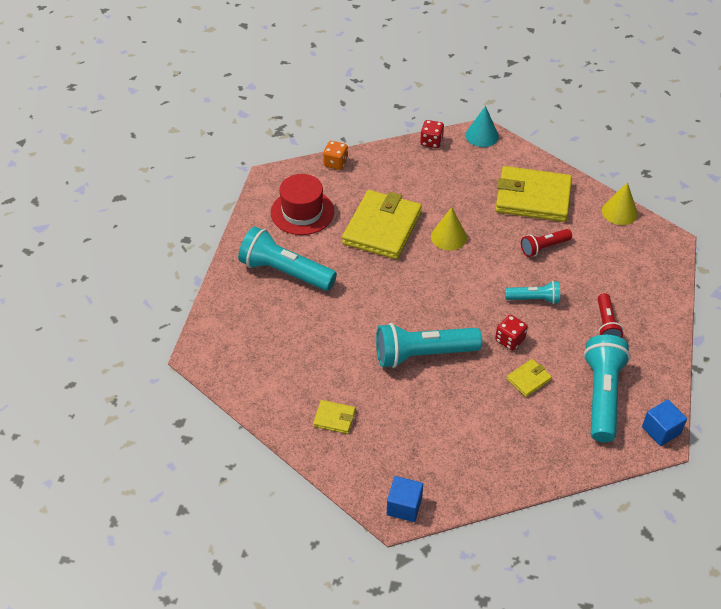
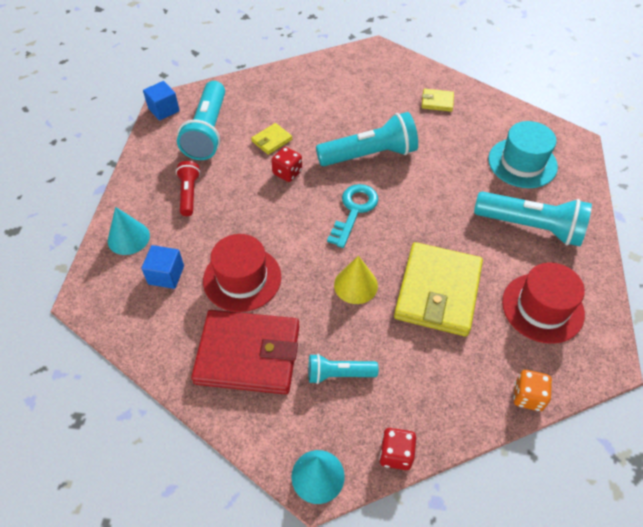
camera: 175 degrees right, 5 degrees up
blue cube [387,476,423,522] -> blue cube moved to [141,245,184,289]
yellow wallet [495,166,572,222] -> red wallet [191,310,300,395]
turquoise flashlight [505,281,560,304] -> turquoise flashlight moved to [308,354,379,384]
red flashlight [521,229,572,257] -> red hat [203,234,281,312]
yellow cone [602,182,638,225] -> none
none -> turquoise cone [108,207,150,255]
none -> turquoise key [327,184,378,248]
none -> turquoise hat [488,121,558,188]

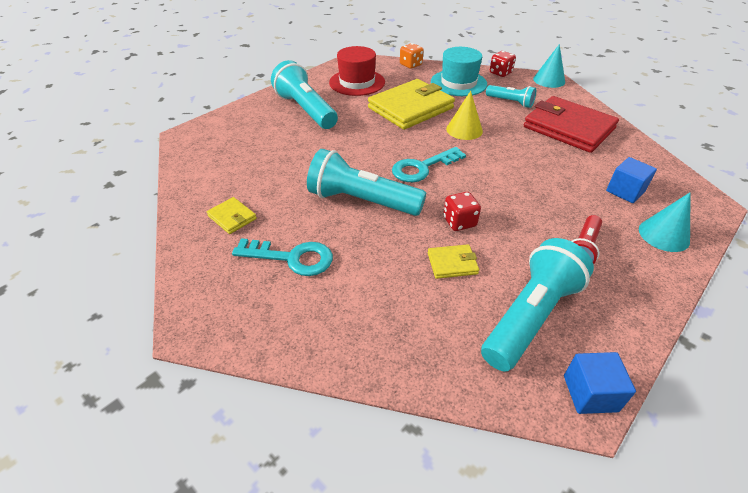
camera: 145 degrees left, 10 degrees down
red hat [203,234,281,312] -> none
turquoise hat [488,121,558,188] -> turquoise hat moved to [431,47,487,96]
none -> turquoise key [232,238,333,276]

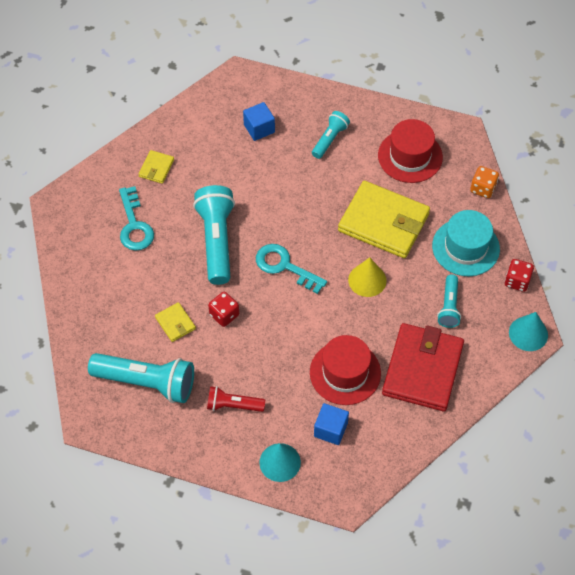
camera: 65 degrees right, 15 degrees up
turquoise flashlight [271,60,338,129] -> turquoise flashlight [312,111,350,159], size x0.55
blue cube [564,352,636,414] -> blue cube moved to [243,102,275,141]
none -> red hat [310,335,381,405]

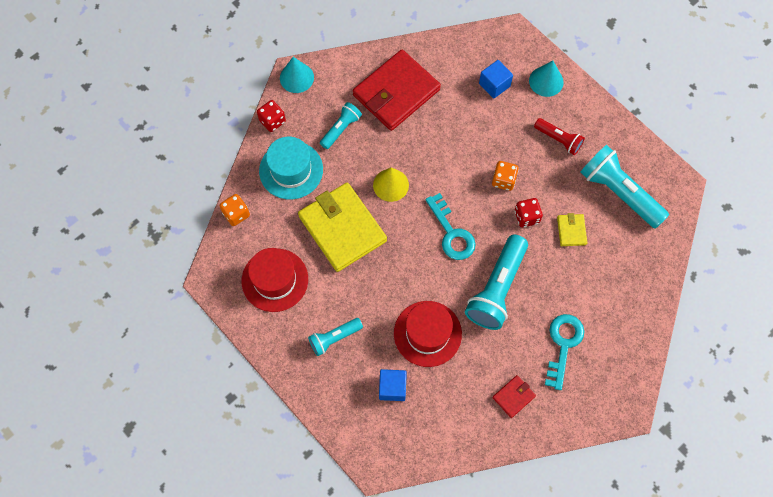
camera: 150 degrees left, 10 degrees up
yellow wallet [138,150,174,184] -> red wallet [492,375,536,418]
red hat [310,335,381,405] -> red hat moved to [394,301,462,367]
none -> orange dice [492,161,519,191]

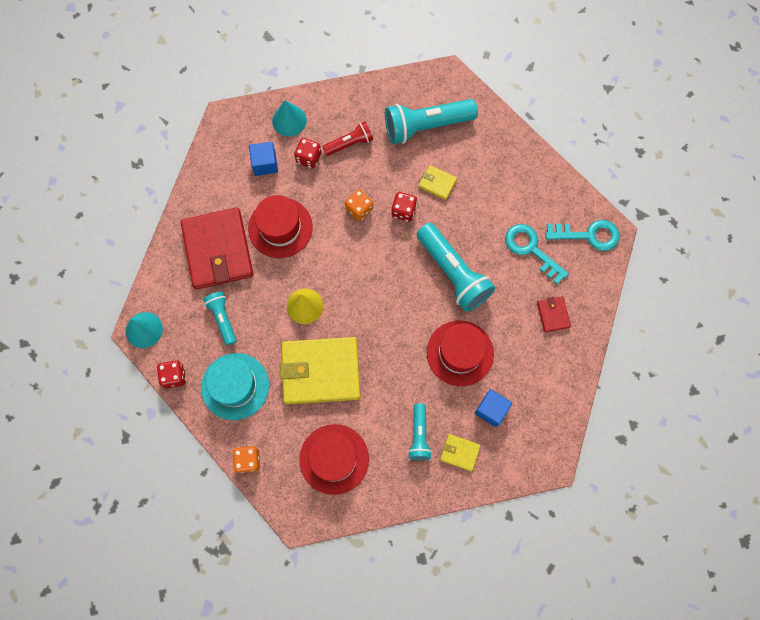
camera: 60 degrees left, 5 degrees up
turquoise key [425,193,476,260] -> turquoise key moved to [545,220,620,251]
none -> red hat [248,195,313,258]
none -> red dice [294,138,321,168]
none -> yellow wallet [440,434,481,472]

